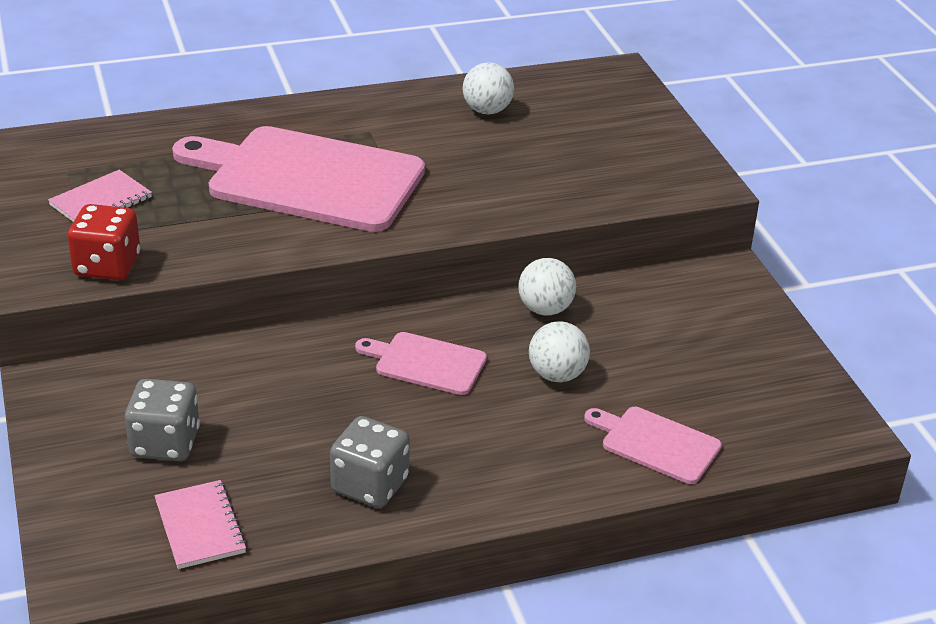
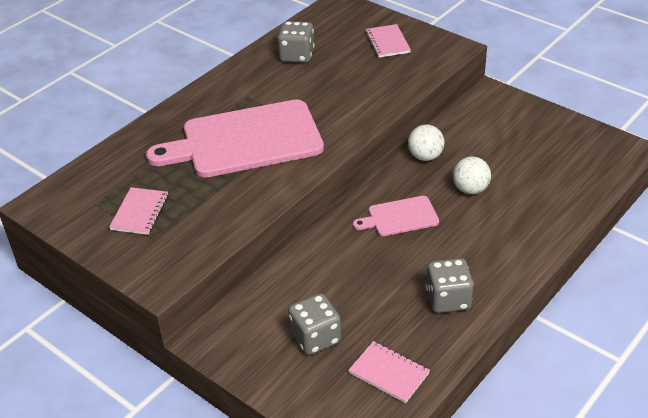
camera: 30 degrees left, 5 degrees up
red dice [68,204,140,280] -> none
white ball [463,62,514,114] -> grey dice [277,21,314,63]
pink cutting board [584,407,722,484] -> none
none -> pink notebook [365,24,411,58]

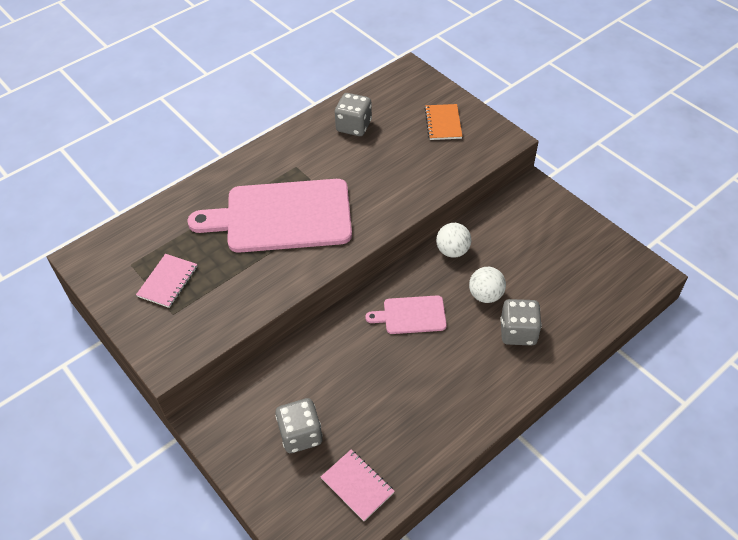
camera: 10 degrees right, 10 degrees up
pink notebook [365,24,411,58] -> orange notebook [425,104,462,140]
grey dice [426,258,474,313] -> grey dice moved to [500,299,542,346]

